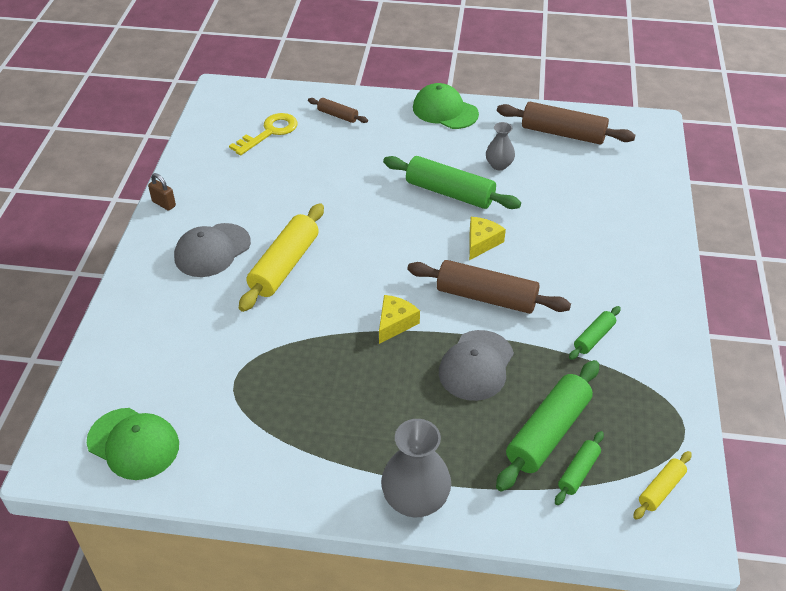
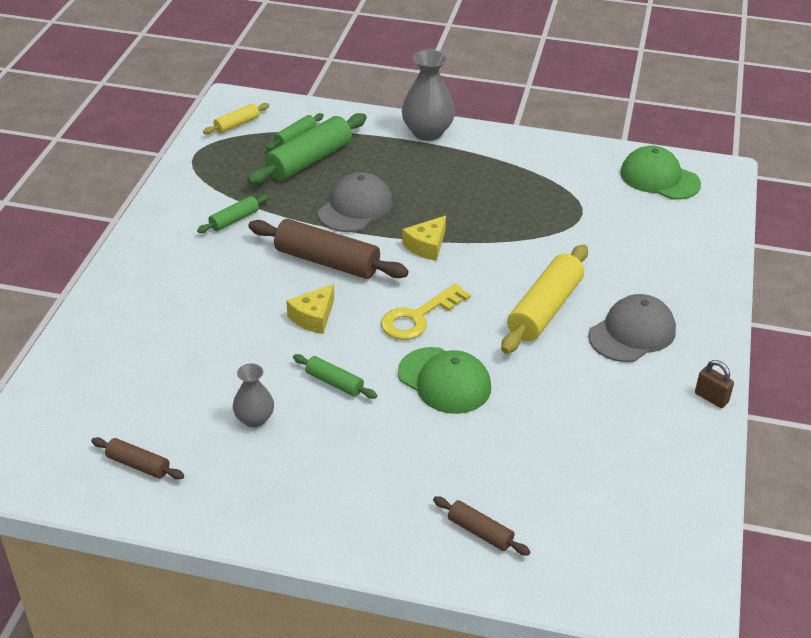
camera: 175 degrees left, 5 degrees down
yellow key [229,113,298,156] -> yellow key moved to [381,283,471,340]
green rolling pin [383,156,521,209] -> green rolling pin [293,354,377,399], size x0.52
green cap [413,83,479,129] -> green cap moved to [398,347,491,414]
brown rolling pin [497,102,636,145] -> brown rolling pin [91,437,184,480], size x0.52

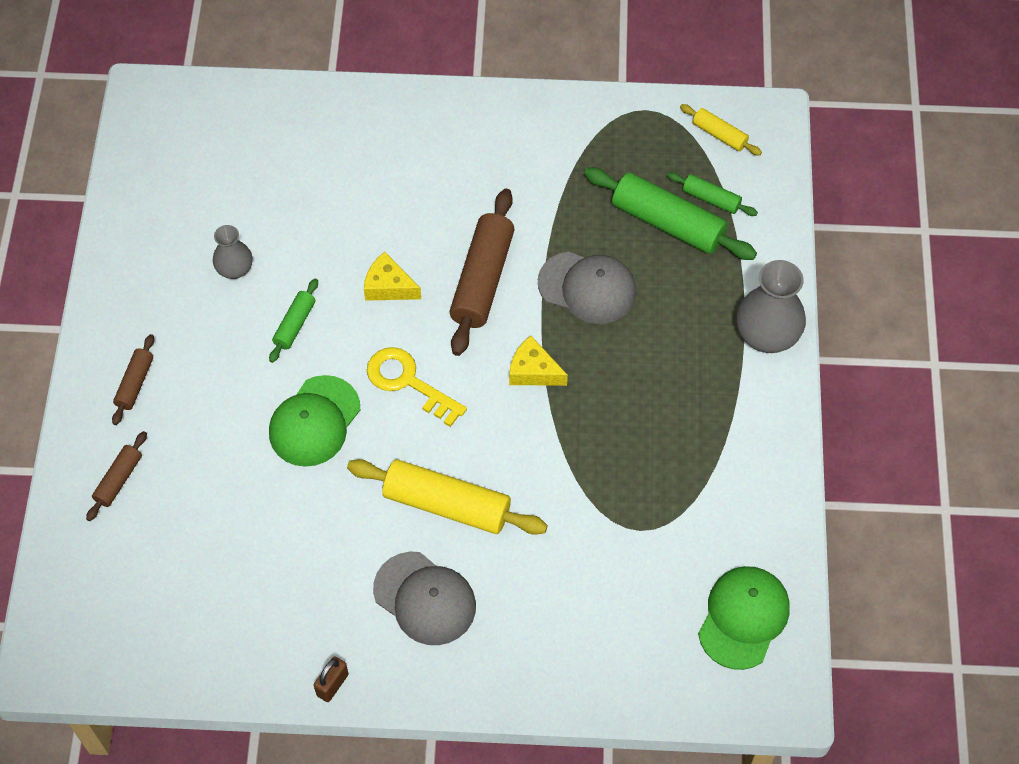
camera: 80 degrees right, 20 degrees up
brown rolling pin [91,437,184,480] -> brown rolling pin moved to [112,334,154,425]
green rolling pin [197,194,269,233] -> none

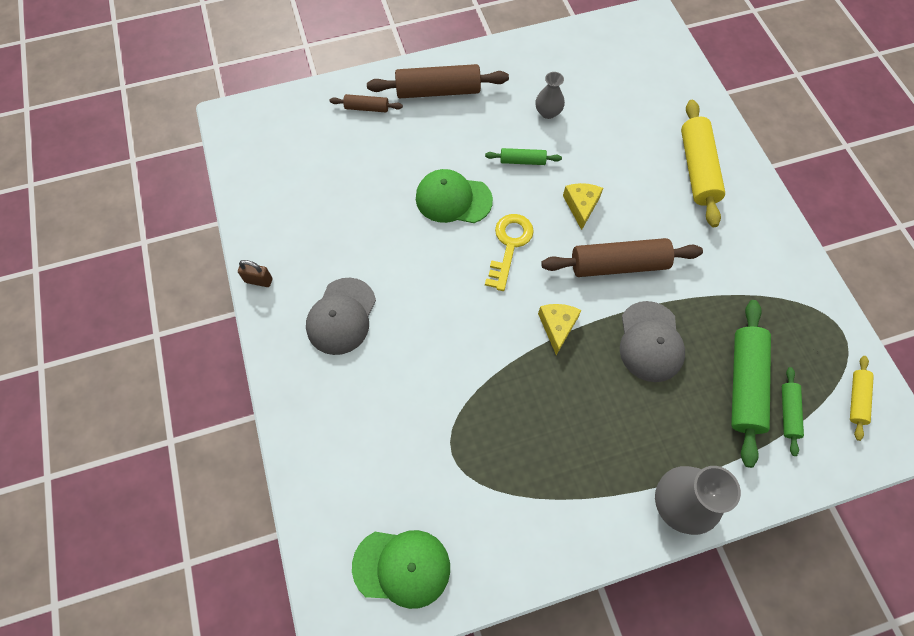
camera: 70 degrees right, 5 degrees up
brown rolling pin [112,334,154,425] -> brown rolling pin [367,64,509,98], size x1.94
yellow rolling pin [347,459,548,535] -> yellow rolling pin moved to [681,100,725,227]

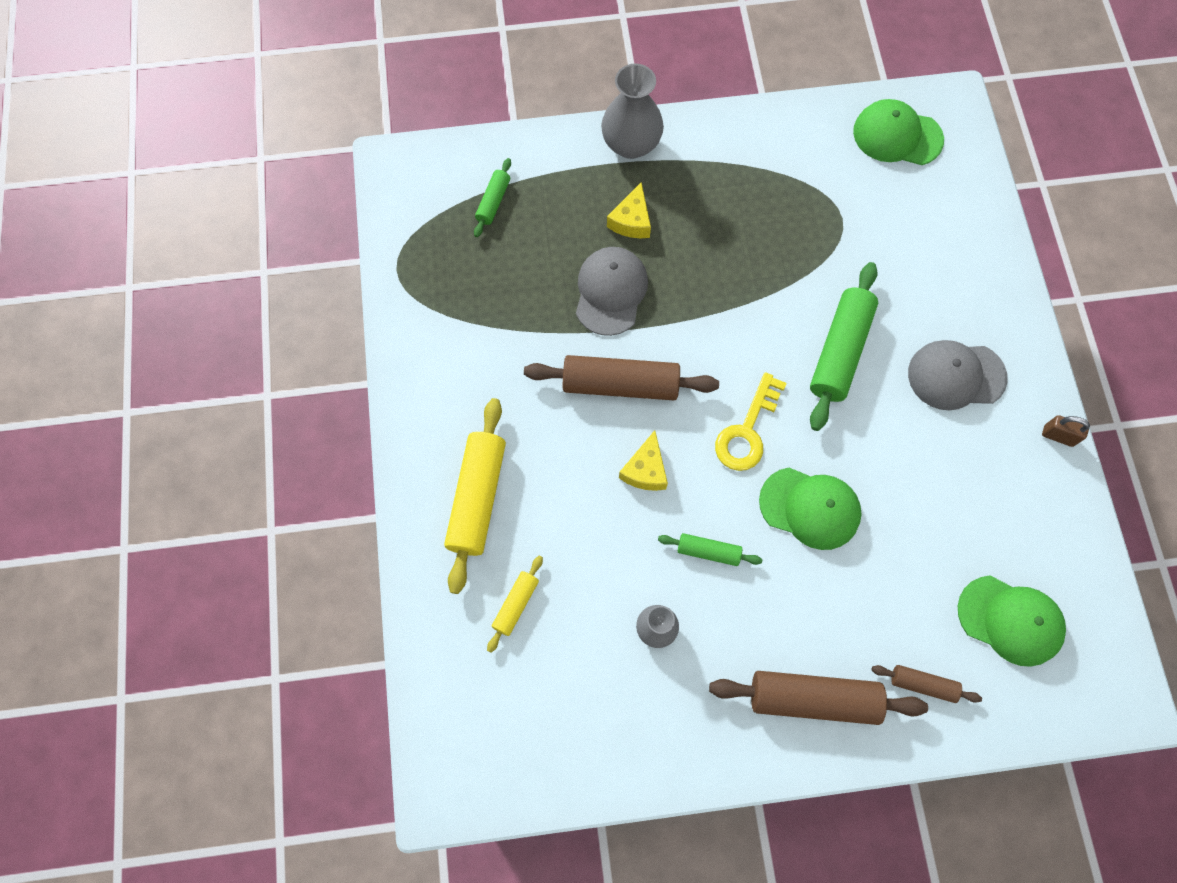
camera: 170 degrees left, 5 degrees up
grey cap [306,278,376,355] -> grey cap turned 120 degrees counterclockwise [908,340,1008,411]
yellow cheese [538,304,582,355] -> yellow cheese moved to [607,182,651,238]
green rolling pin [731,300,771,468] -> green rolling pin moved to [810,262,878,431]
yellow rolling pin [850,356,874,441] -> yellow rolling pin moved to [487,556,543,653]
none -> green cap [958,576,1066,667]

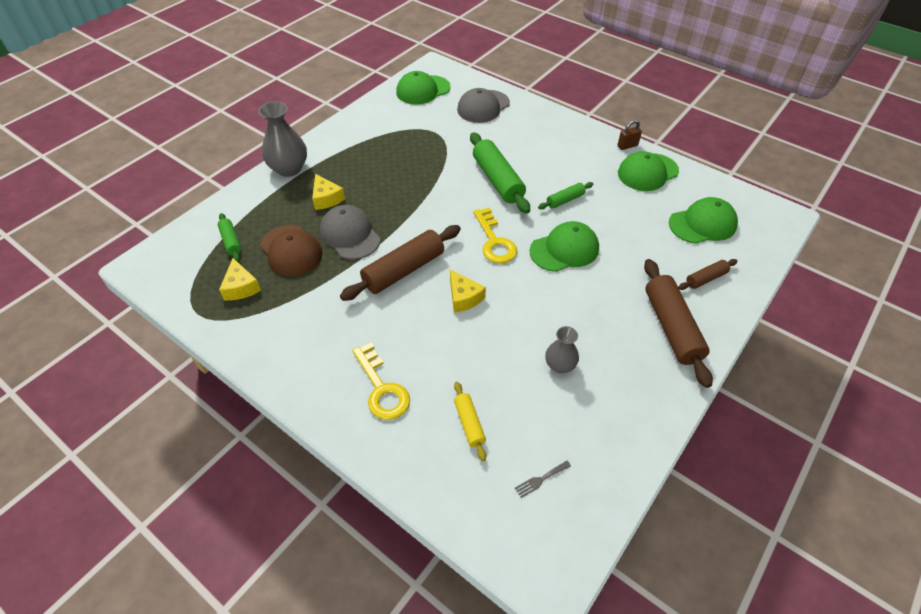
camera: 45 degrees left, 20 degrees down
yellow rolling pin [444,398,506,594] -> yellow key [352,343,410,420]
green rolling pin [658,533,762,566] -> green rolling pin moved to [538,182,593,209]
brown rolling pin [709,671,928,725] -> brown rolling pin turned 60 degrees counterclockwise [644,259,713,388]
grey cap [908,340,1008,411] -> grey cap moved to [457,88,510,123]
none -> yellow cheese [219,258,261,300]
none -> brown cap [260,225,322,276]
none -> grey fork [515,461,571,498]
none -> green cap [618,151,679,191]

